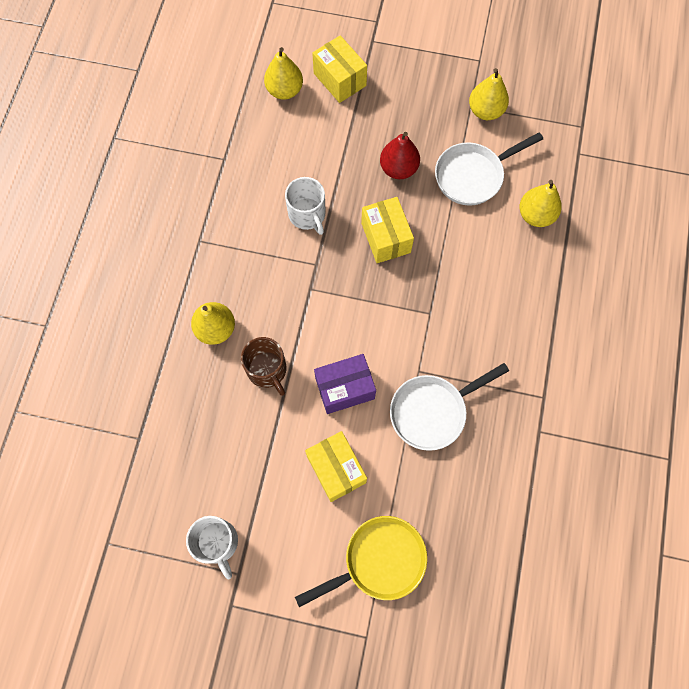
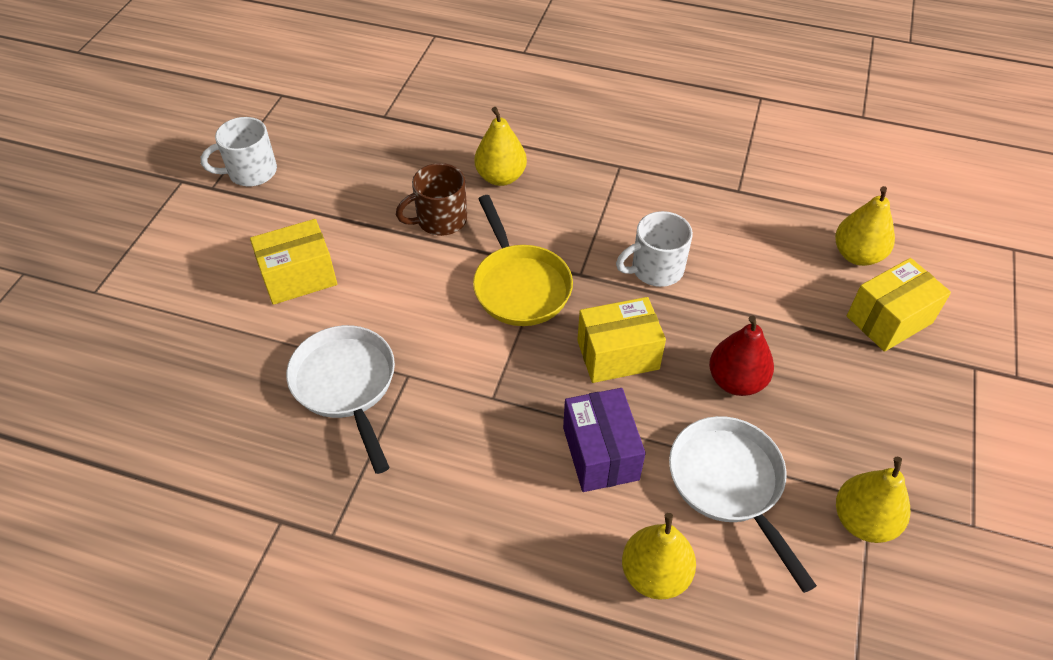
camera: 95 degrees right, 20 degrees down
yellow pan [295,516,427,607] -> yellow pan moved to [473,195,573,326]
purple box [314,354,376,414] -> purple box moved to [563,388,646,492]

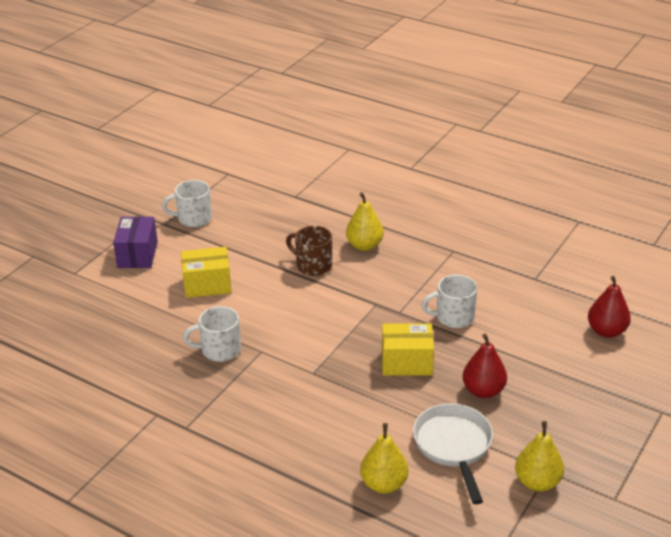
camera: 15 degrees right, 15 degrees down
white pan [286,325,395,474] -> white mug [183,306,241,362]
brown mug [396,163,467,236] -> brown mug turned 45 degrees clockwise [286,226,332,276]
yellow pan [473,195,573,326] -> none
purple box [563,388,646,492] -> purple box moved to [113,216,158,268]
yellow pear [835,186,895,266] -> red pear [588,276,631,338]
yellow box [847,258,951,352] -> none

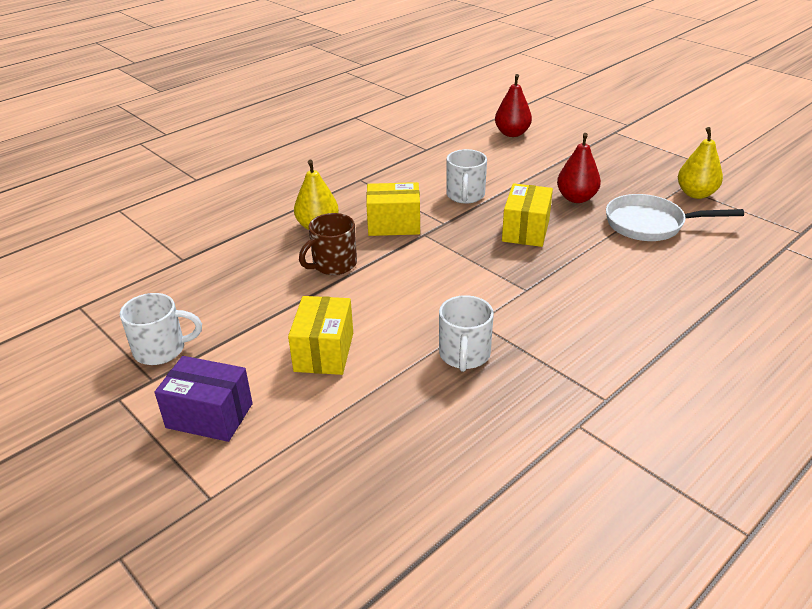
camera: 75 degrees left, 0 degrees up
white mug [162,180,212,227] -> white mug turned 105 degrees counterclockwise [120,293,202,365]
yellow pear [360,423,408,494] -> none
none -> yellow box [366,182,420,236]

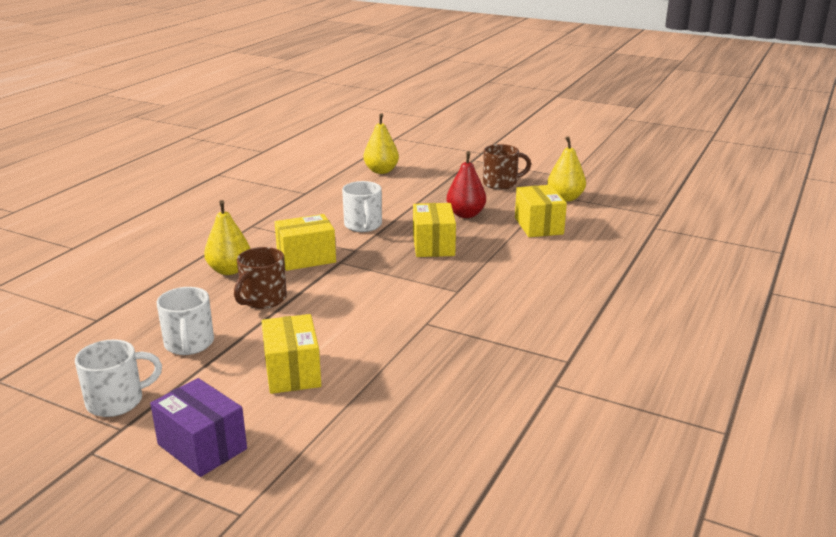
camera: 20 degrees left, 10 degrees down
purple box [155,356,253,442] -> purple box turned 45 degrees clockwise [150,378,247,477]
white mug [439,295,494,372] -> white mug moved to [156,287,214,355]
red pear [495,74,532,137] -> yellow pear [363,113,399,174]
white pan [606,194,744,241] -> yellow box [515,185,567,237]
none -> brown mug [483,144,531,190]

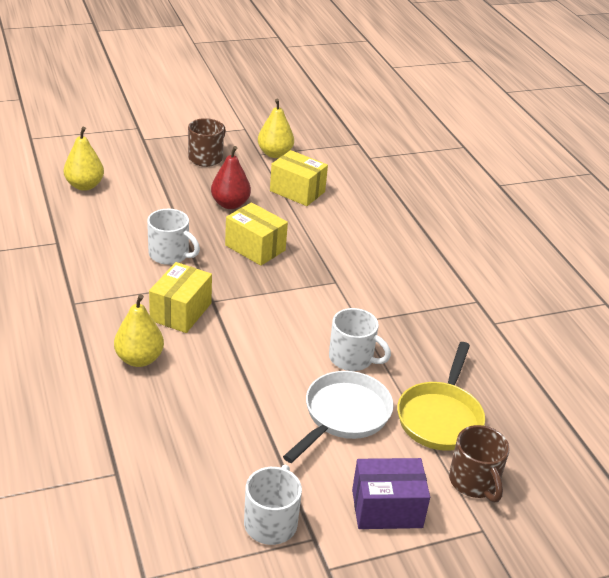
camera: 50 degrees left, 10 degrees up
white mug [156,287,214,355] -> white mug moved to [329,308,391,371]
brown mug [234,247,287,309] -> brown mug moved to [449,425,510,502]
yellow box [261,314,321,394] -> white pan [283,371,393,463]
none -> yellow pan [397,342,485,451]

